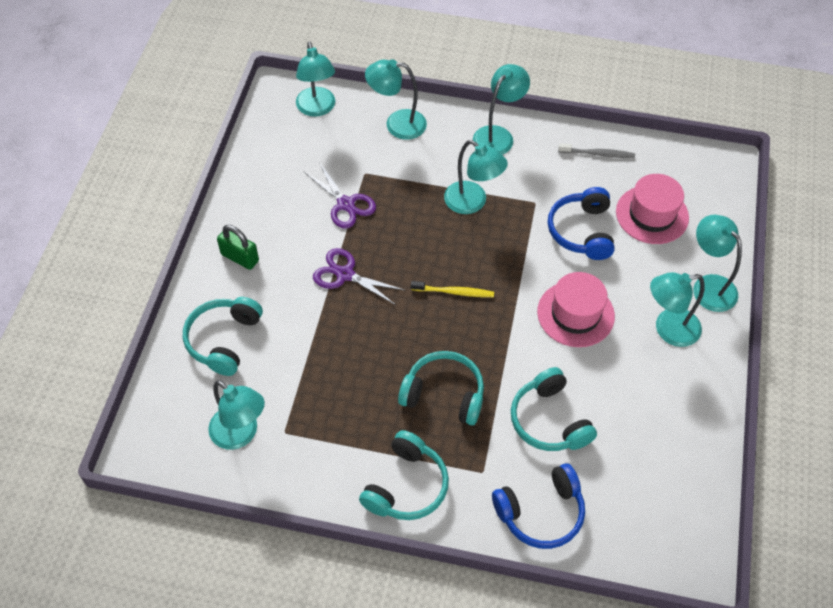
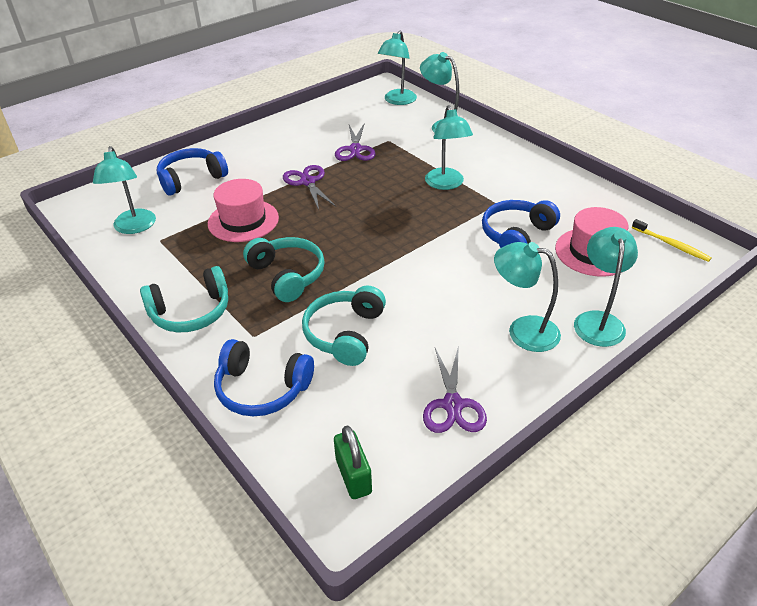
camera: 40 degrees right, 15 degrees down
turquoise headphones [183,297,263,376] -> blue headphones [157,148,228,196]
green padlock [217,225,259,270] -> green padlock moved to [334,425,372,499]
yellow toothbrush [411,281,494,297] -> yellow toothbrush moved to [632,219,712,262]
turquoise lamp [473,64,530,155] -> none
pink hat [537,272,615,347] -> pink hat moved to [208,179,279,242]
grey toothbrush [558,143,635,158] -> none
none -> purple scissors [423,345,487,433]

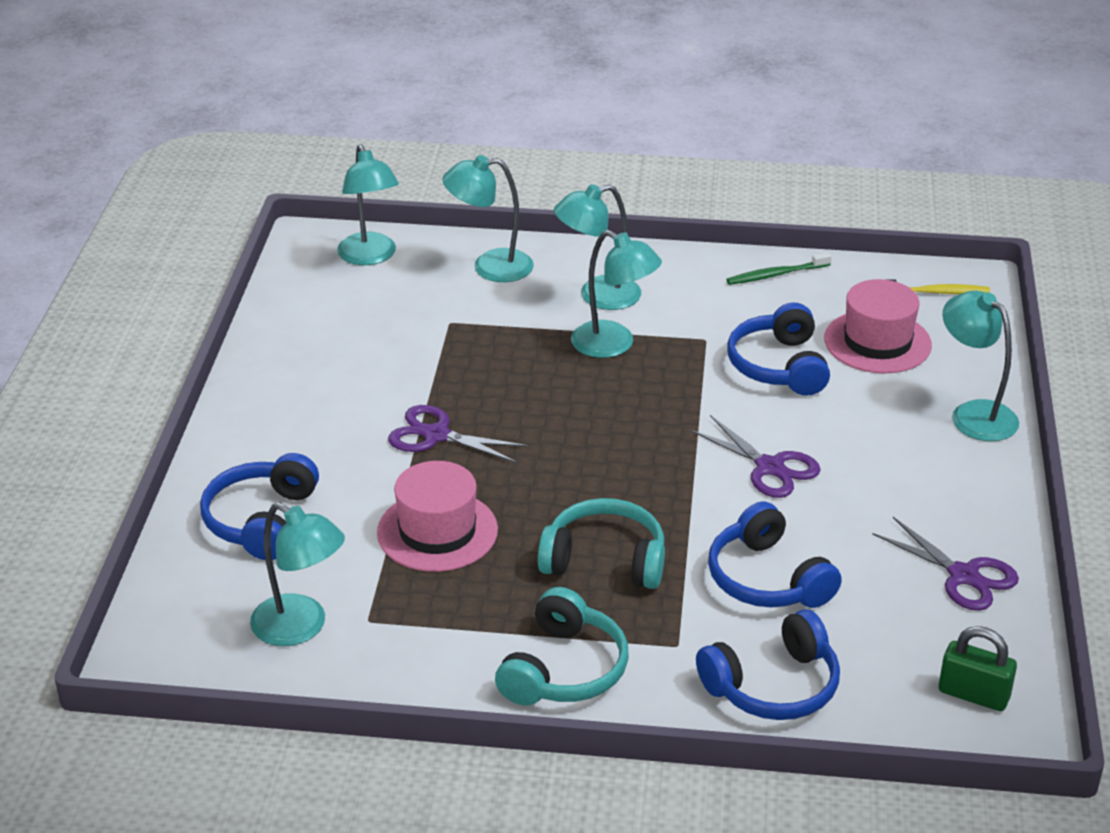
camera: 45 degrees left, 5 degrees down
turquoise headphones [302,286,386,366] -> blue headphones [708,502,842,608]
purple scissors [335,123,375,161] -> purple scissors moved to [689,415,821,498]
turquoise lamp [494,242,561,352] -> turquoise lamp moved to [554,184,641,310]
none -> green toothbrush [726,252,832,285]

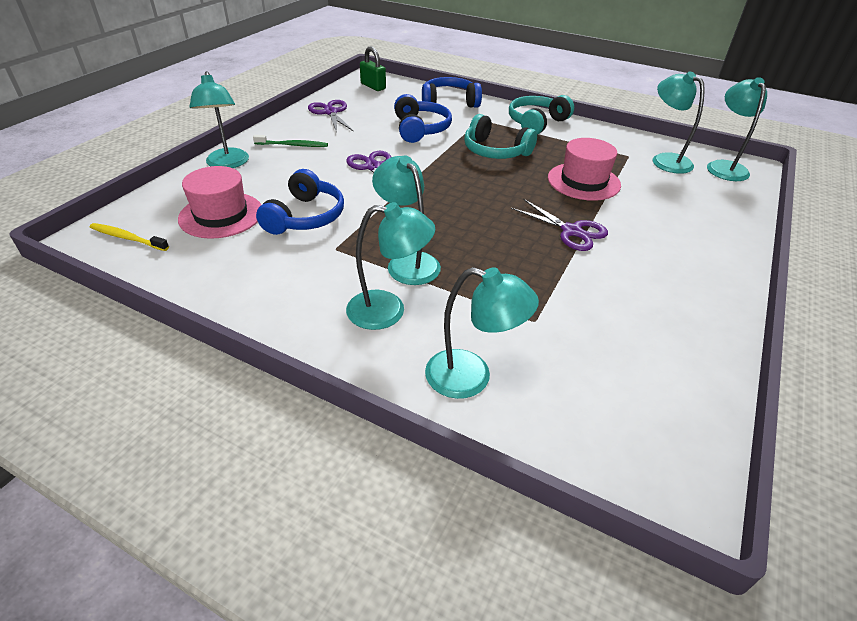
camera: 160 degrees left, 5 degrees up
blue headphones [200,453,319,560] -> none
turquoise lamp [337,144,399,265] -> turquoise lamp moved to [707,77,767,181]
green toothbrush [726,252,832,285] -> green toothbrush moved to [253,135,328,147]

